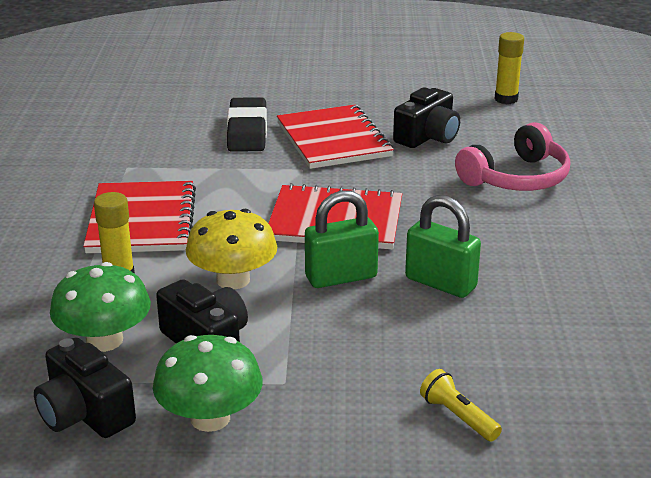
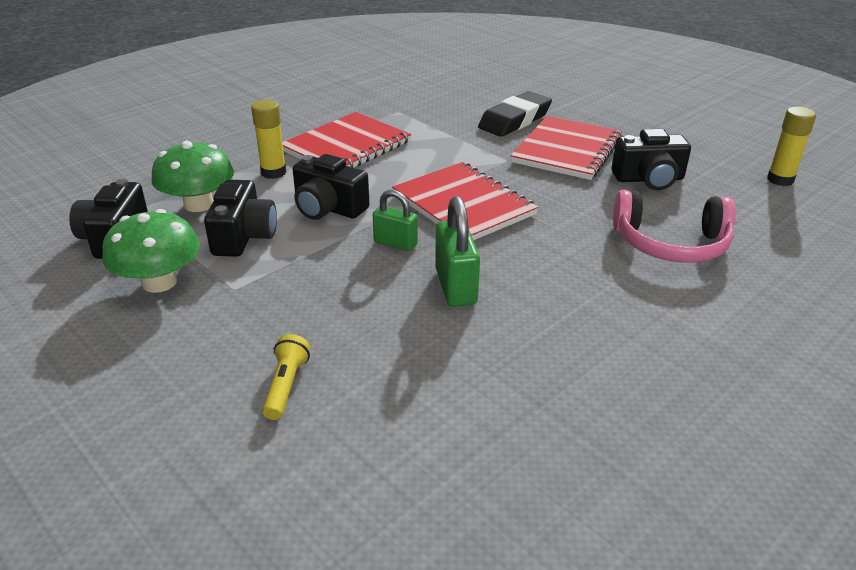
camera: 45 degrees right, 5 degrees up
yellow mushroom [186,209,277,289] -> black camera [293,154,370,220]
green padlock [305,190,379,288] -> green padlock [373,190,418,251], size x0.66

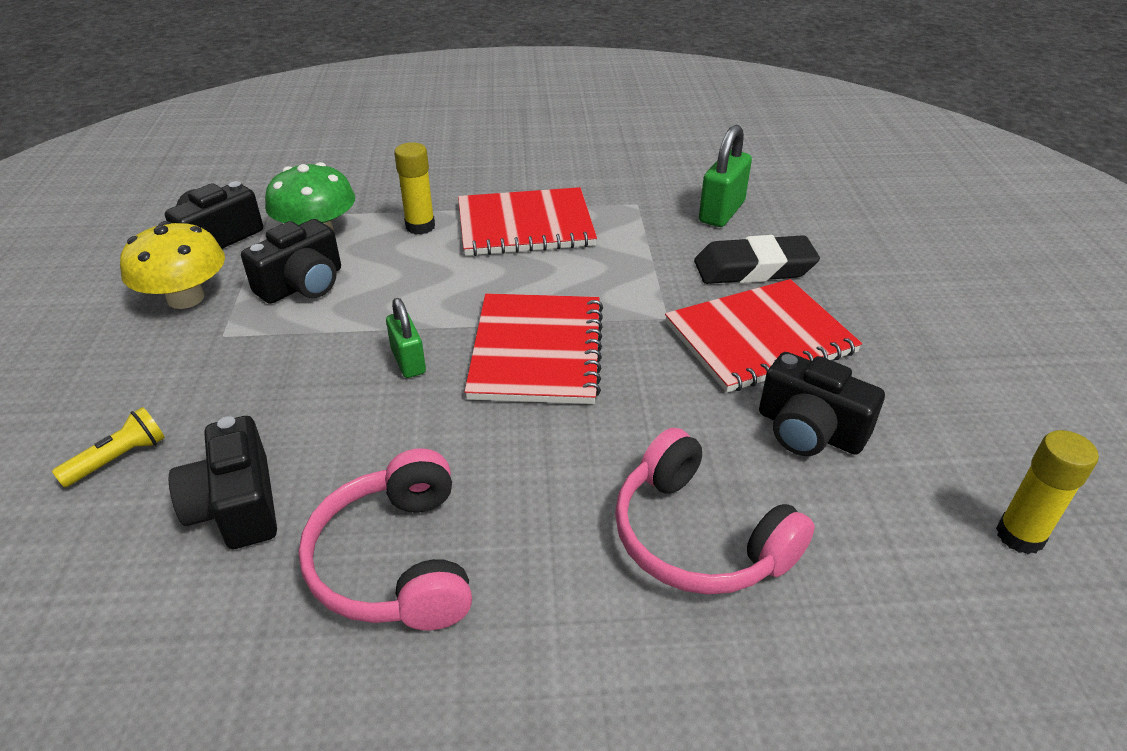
camera: 40 degrees right, 5 degrees up
green mushroom [102,209,200,293] -> yellow mushroom [120,221,225,309]
black camera [293,154,370,220] -> black camera moved to [169,416,277,549]
green padlock [435,196,480,307] -> green padlock moved to [699,125,752,227]
none -> pink headphones [299,448,472,630]

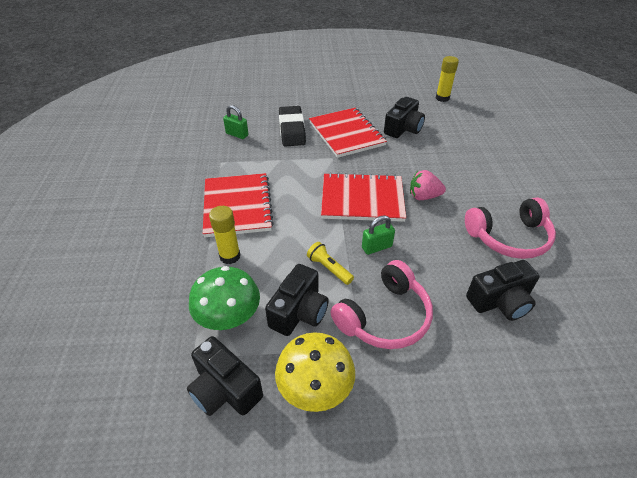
camera: 90 degrees left, 5 degrees up
yellow flashlight [52,407,165,487] -> yellow flashlight moved to [307,242,354,285]
black camera [241,219,341,304] -> black camera turned 75 degrees clockwise [265,264,329,336]
pink headphones [615,428,815,595] -> pink headphones moved to [331,260,433,349]
green padlock [699,125,752,227] -> green padlock [223,105,248,139], size x0.66
none -> pink strawberry [410,170,446,200]

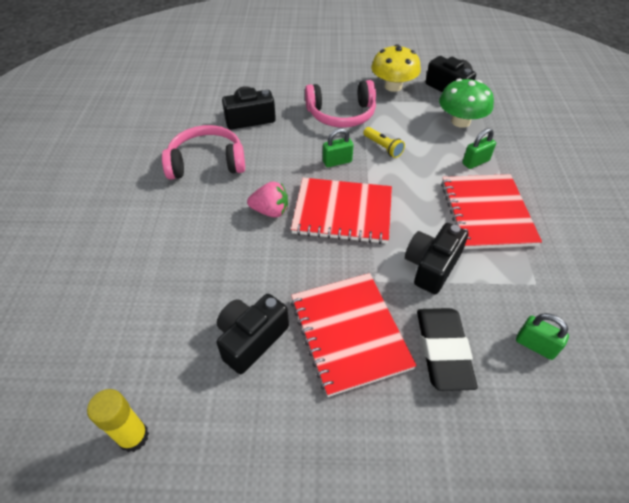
camera: 175 degrees left, 5 degrees up
yellow glue stick [209,206,240,264] -> green padlock [462,128,496,169]
black camera [265,264,329,336] -> black camera moved to [405,223,468,294]
pink headphones [331,260,433,349] -> pink headphones turned 150 degrees counterclockwise [305,80,376,127]

